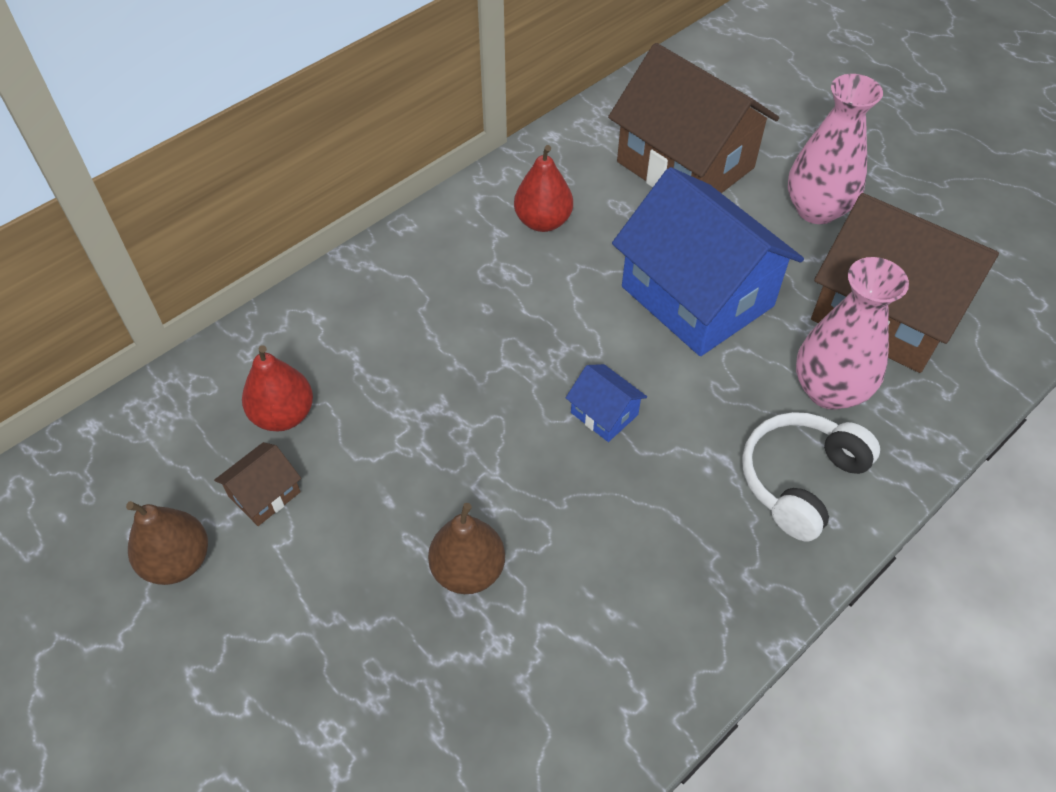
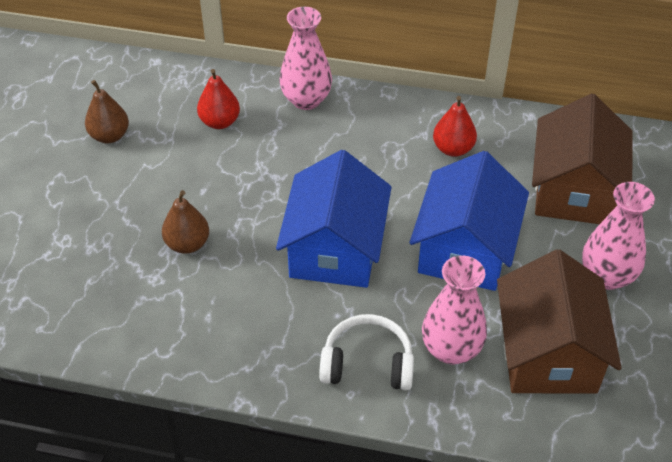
camera: 55 degrees right, 5 degrees down
brown house [214,442,301,526] -> none
blue house [566,364,647,442] -> blue house [276,150,392,288], size x2.46
none -> pink vase [279,7,332,110]

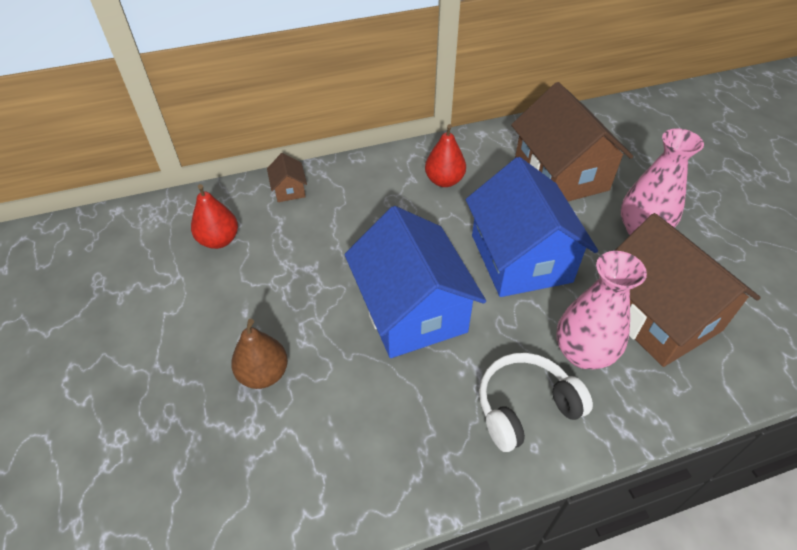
camera: 30 degrees left, 0 degrees up
brown pear [85,80,129,143] -> none
pink vase [279,7,332,110] -> brown house [267,153,307,202]

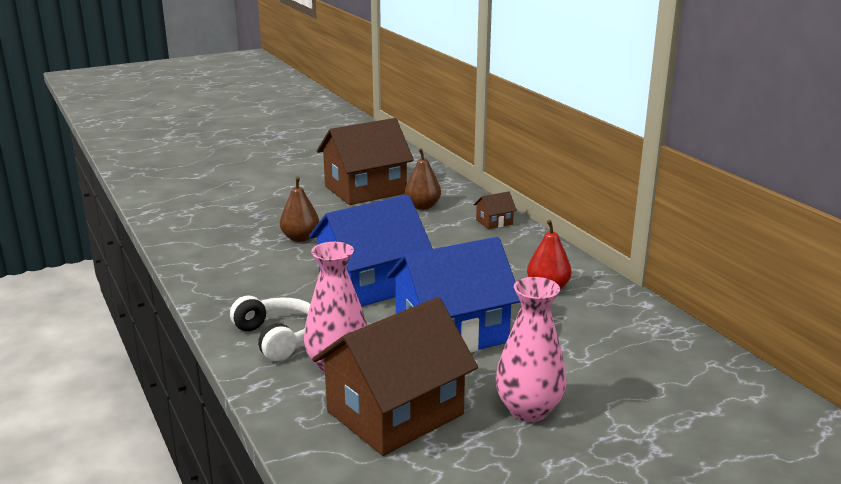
camera: 80 degrees right, 25 degrees down
red pear [191,184,238,249] -> brown pear [405,148,441,210]
brown house [511,82,633,201] -> brown house moved to [317,118,414,205]

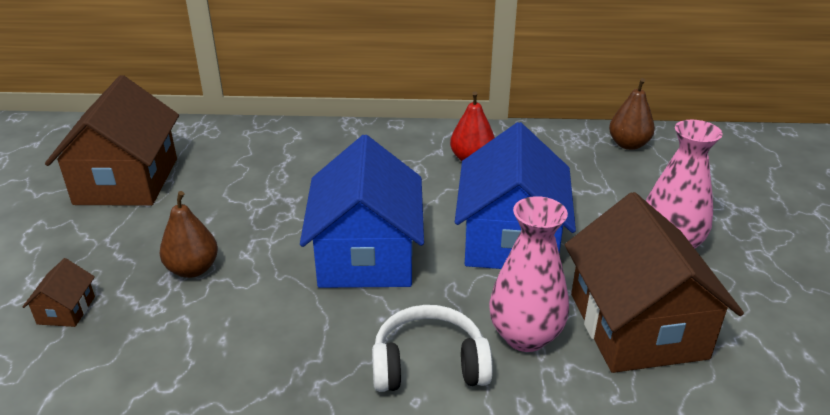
camera: 60 degrees left, 10 degrees up
brown pear [405,148,441,210] -> brown pear moved to [609,78,655,150]
brown house [474,191,517,229] -> brown house moved to [23,258,95,327]

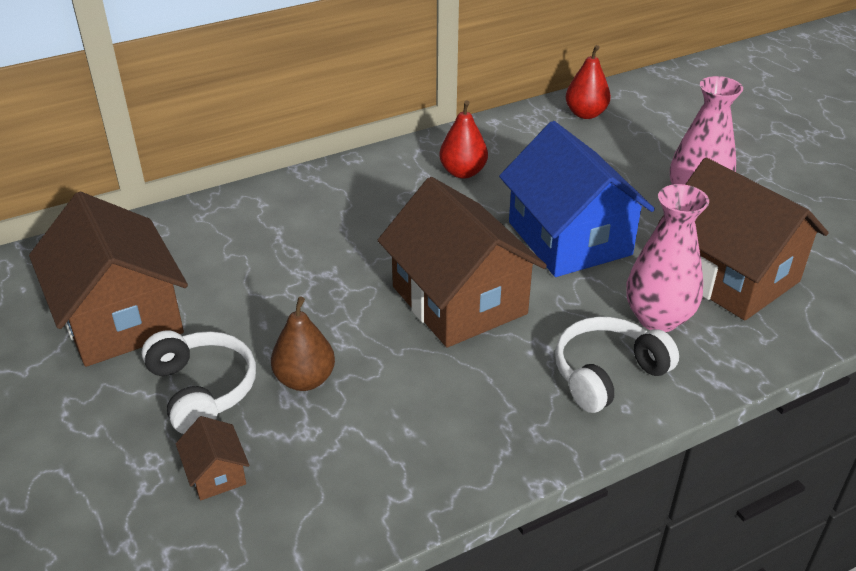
camera: 30 degrees left, 5 degrees up
blue house [300,135,424,288] -> brown house [378,177,547,348]
brown pear [609,78,655,150] -> red pear [565,45,611,119]
none -> white headphones [141,330,256,434]

